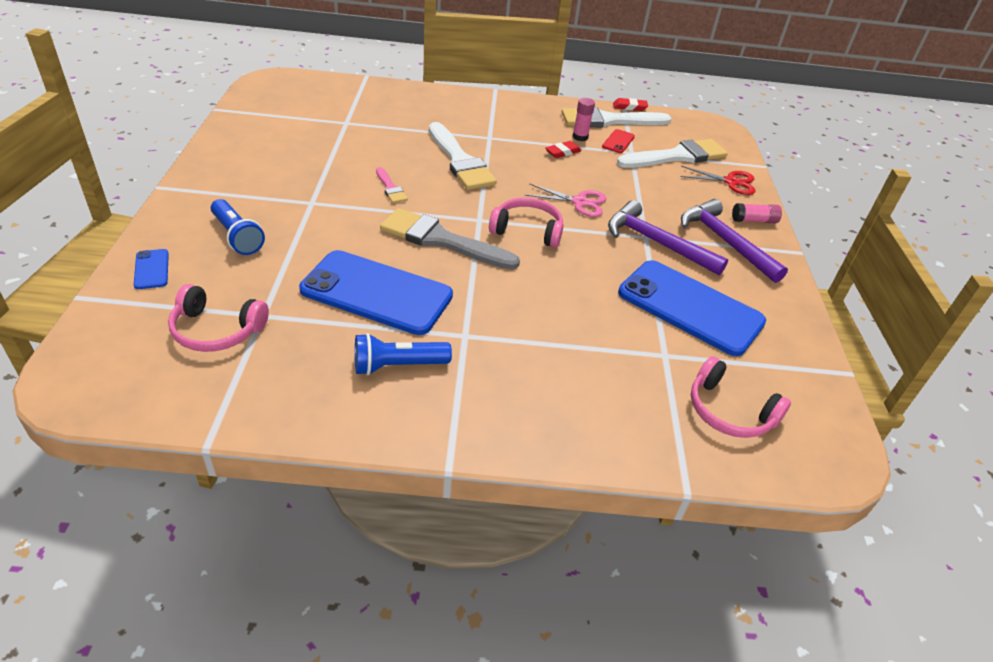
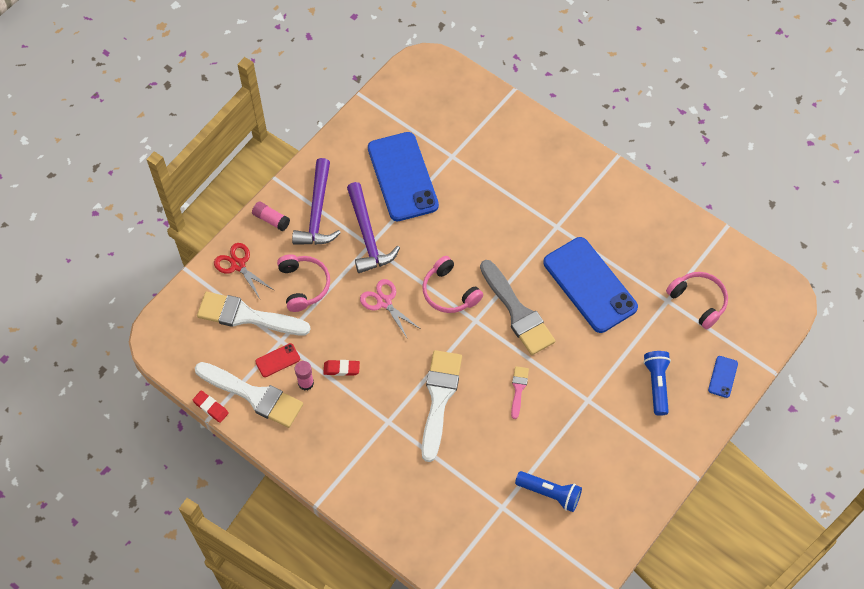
camera: 140 degrees left, 20 degrees up
blue flashlight [355,333,452,375] -> blue flashlight moved to [515,471,582,512]
pink headphones [691,356,791,438] -> pink headphones moved to [277,254,330,312]

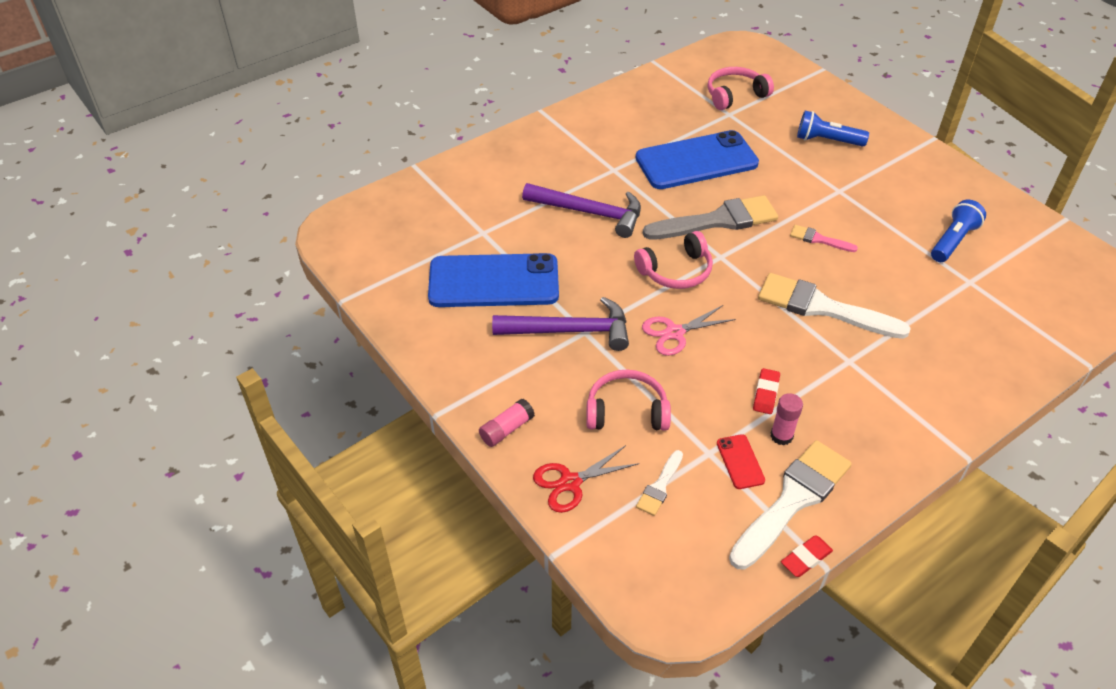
camera: 75 degrees left, 15 degrees down
white brush [197,292,311,335] -> white brush [636,450,683,516], size x0.48
purple hammer [292,158,341,245] -> purple hammer moved to [522,183,641,238]
blue phone [708,356,738,398] -> none

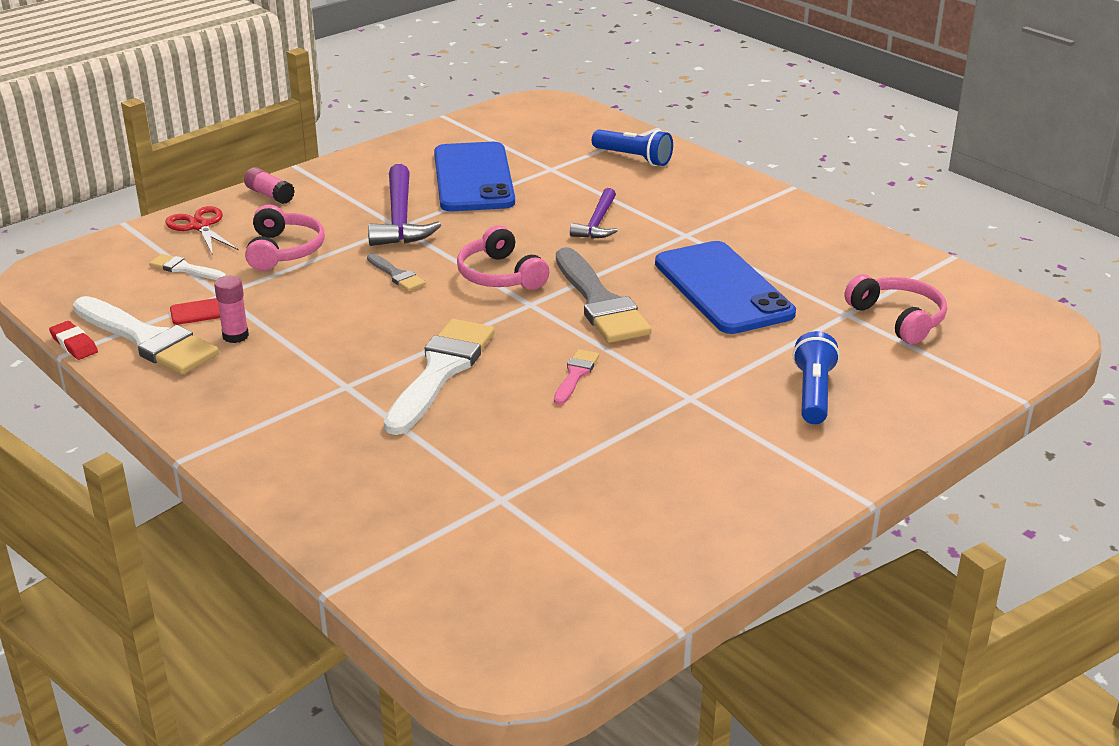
camera: 85 degrees right, 15 degrees down
purple hammer [522,183,641,238] -> purple hammer [570,188,617,239], size x0.63
pink scissors [642,305,736,356] -> grey brush [367,253,426,291]
red eraser [753,368,780,414] -> none
blue flashlight [931,200,986,262] -> blue flashlight moved to [592,129,673,166]

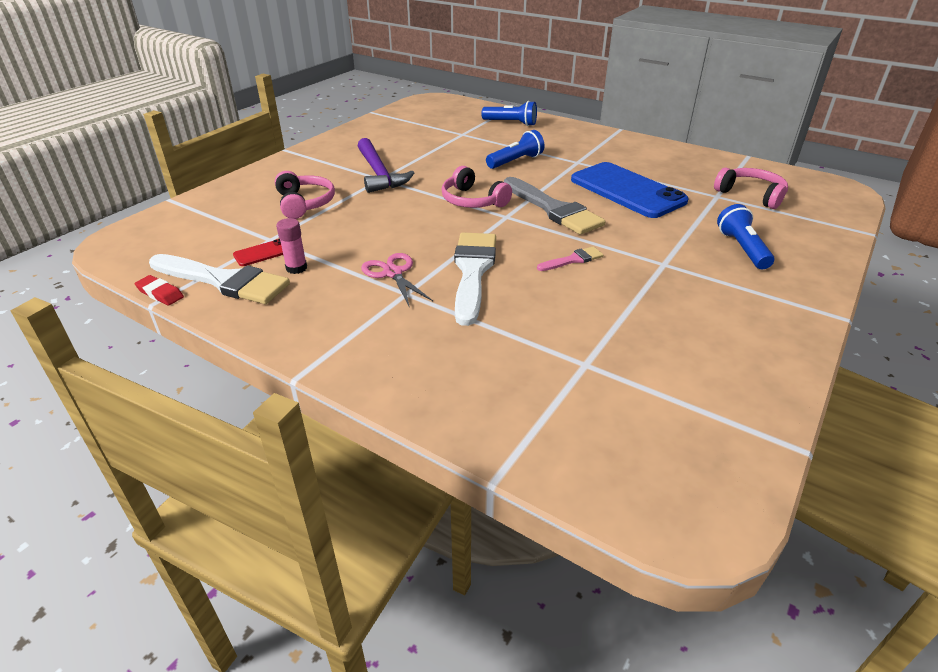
camera: 15 degrees left, 5 degrees up
white brush [149,254,226,280] -> none
red scissors [165,206,238,255] -> none
pink glue stick [244,167,295,204] -> none
grey brush [367,253,426,291] -> none
blue phone [434,142,515,211] -> none
pink brush [554,349,599,405] -> pink brush turned 60 degrees clockwise [537,246,603,271]
purple hammer [570,188,617,239] -> blue flashlight [486,130,545,169]
none -> pink scissors [361,253,433,308]

